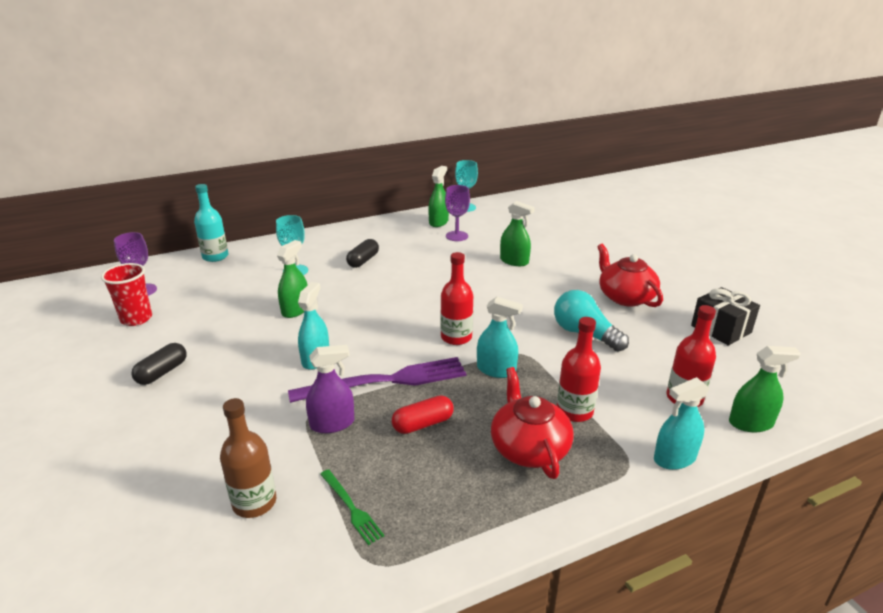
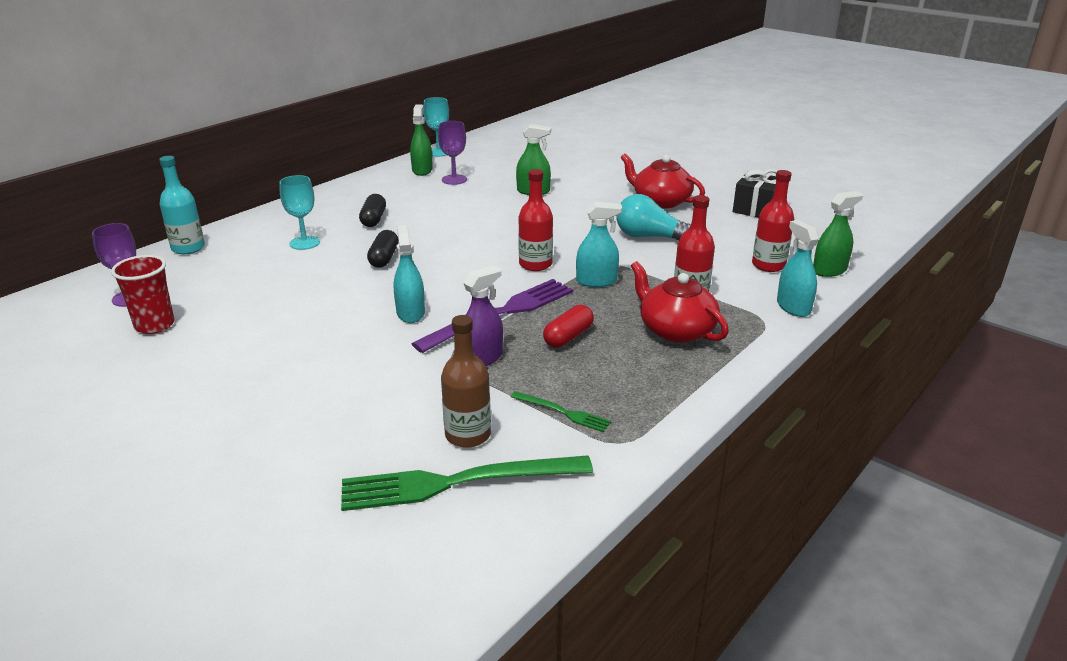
camera: 25 degrees left, 0 degrees up
black capsule [131,343,187,385] -> black capsule moved to [367,230,399,268]
green spray bottle [277,240,308,318] -> none
turquoise spray bottle [654,377,710,470] -> turquoise spray bottle turned 120 degrees clockwise [777,220,819,317]
none -> green fork [341,455,593,511]

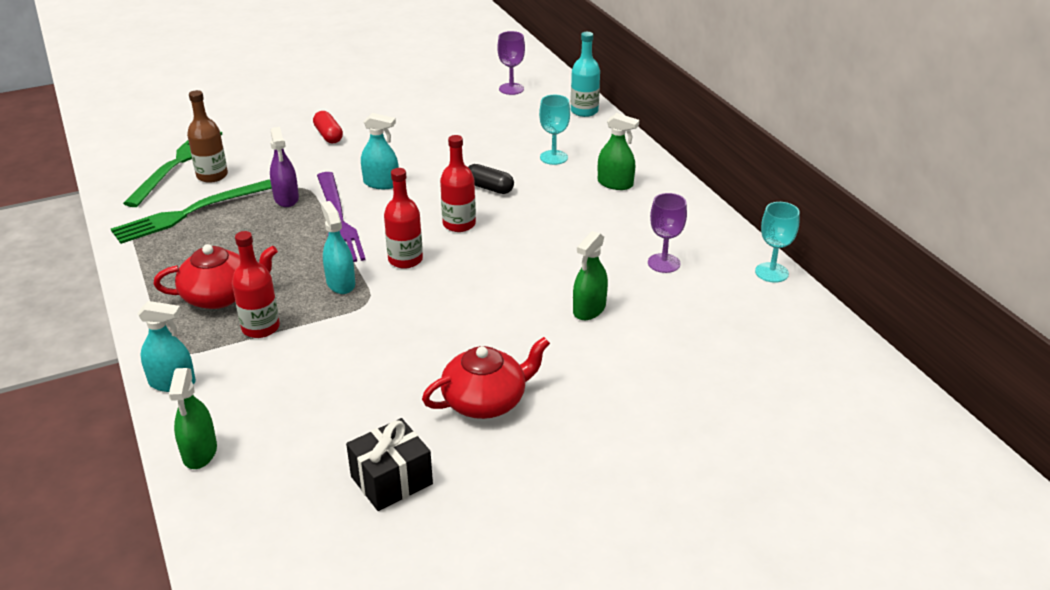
camera: 115 degrees right, 5 degrees up
red cup [111,255,174,334] -> none
black capsule [359,194,386,227] -> none
green spray bottle [410,105,433,176] -> green spray bottle moved to [598,113,639,190]
green fork [511,391,611,432] -> green fork [111,179,272,244], size x2.10
red capsule [543,305,594,348] -> red capsule moved to [313,111,343,143]
turquoise spray bottle [576,202,622,287] -> turquoise spray bottle turned 135 degrees clockwise [321,201,355,294]
turquoise light bulb [616,194,691,240] -> none
red bottle [752,170,794,272] -> red bottle moved to [440,135,476,232]

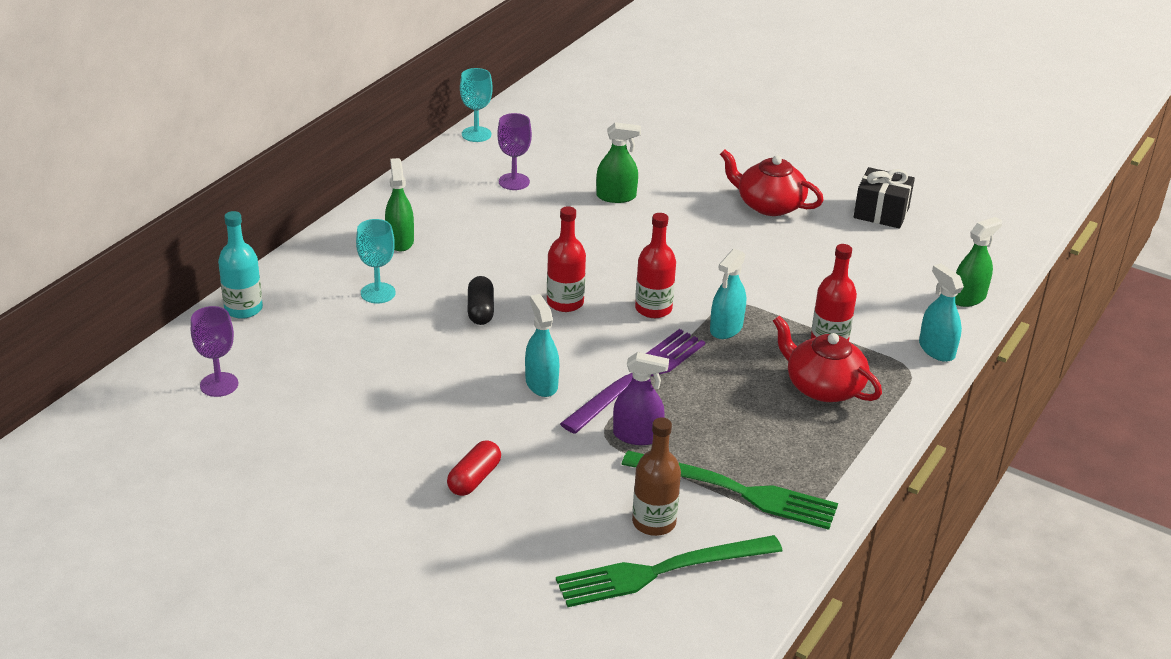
camera: 125 degrees left, 0 degrees up
purple spray bottle [270,127,299,207] -> purple spray bottle turned 60 degrees clockwise [613,352,669,445]

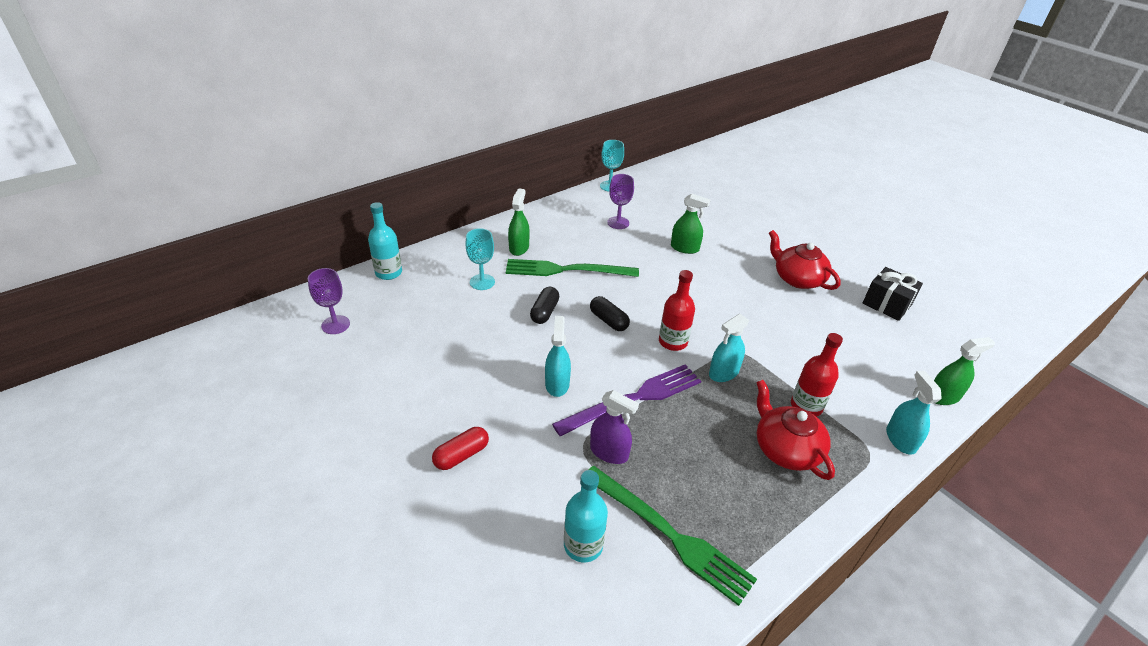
camera: 20 degrees right, 5 degrees up
red bottle [547,206,586,312] -> black capsule [590,296,630,331]
green fork [556,535,783,607] -> green fork moved to [506,259,639,277]
brown bottle [632,417,681,536] -> turquoise bottle [564,470,608,562]

